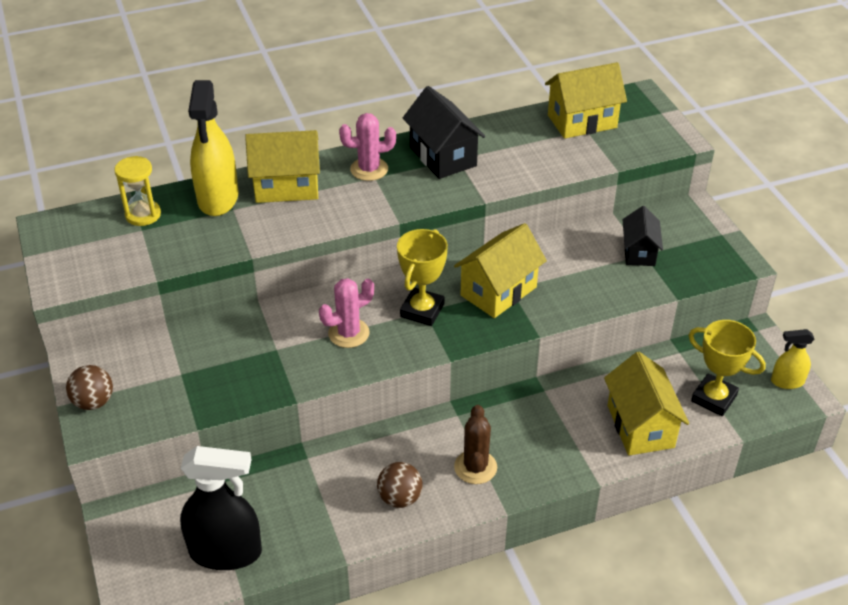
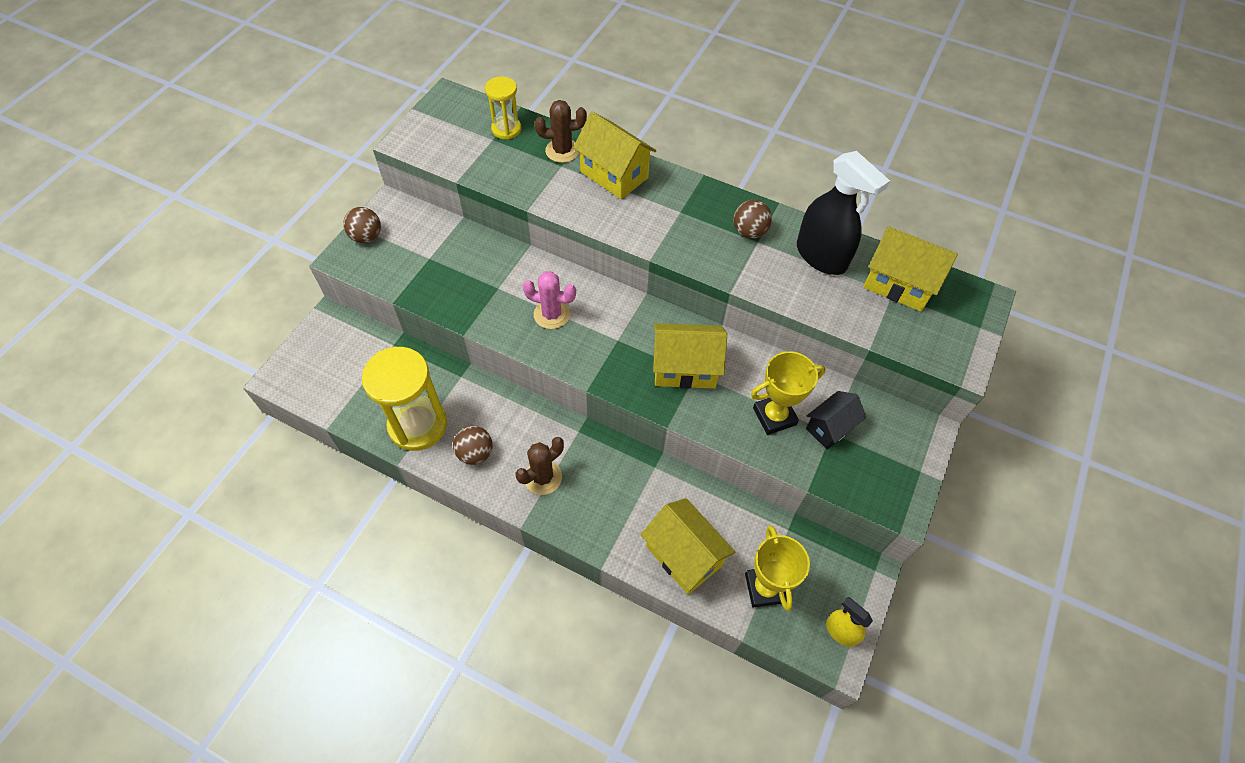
camera: 45 degrees right, 15 degrees up
black spray bottle [180,446,262,570] -> black spray bottle moved to [797,151,890,275]
yellow spray bottle [188,80,238,216] -> brown cactus [535,100,587,163]
pink cactus [339,113,396,181] -> none
yellow trophy [397,229,448,326] -> yellow trophy moved to [751,351,825,435]
black house [403,86,485,179] -> brown ball [733,200,772,239]
yellow house [604,352,689,455] -> yellow house turned 75 degrees counterclockwise [640,498,735,595]
none -> yellow hourglass [362,347,447,451]

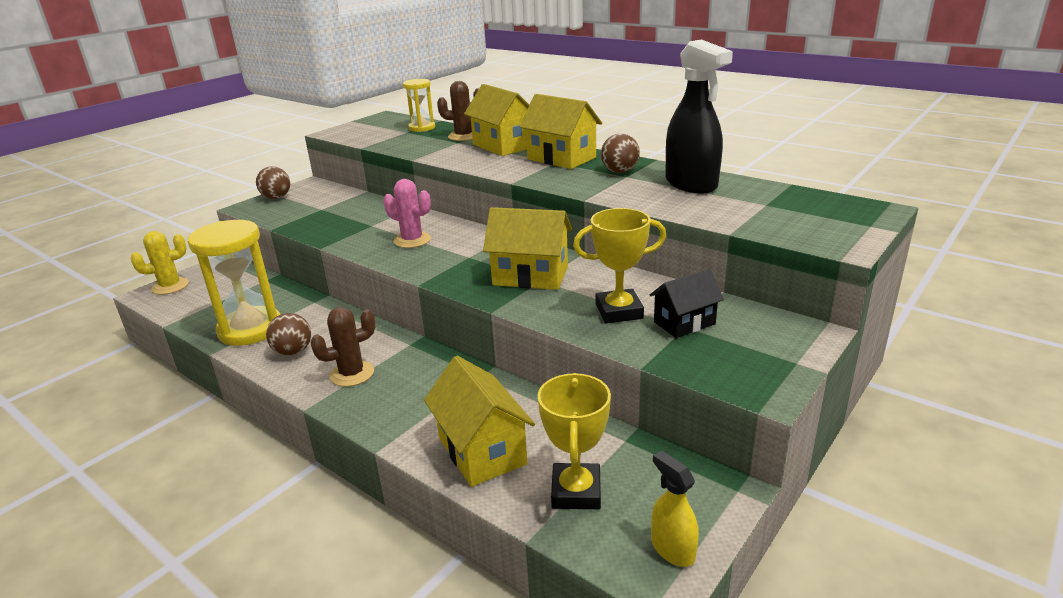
camera: 15 degrees right, 30 degrees down
yellow house [863,226,958,312] -> yellow house moved to [519,94,602,169]
none -> yellow cactus [131,231,189,295]

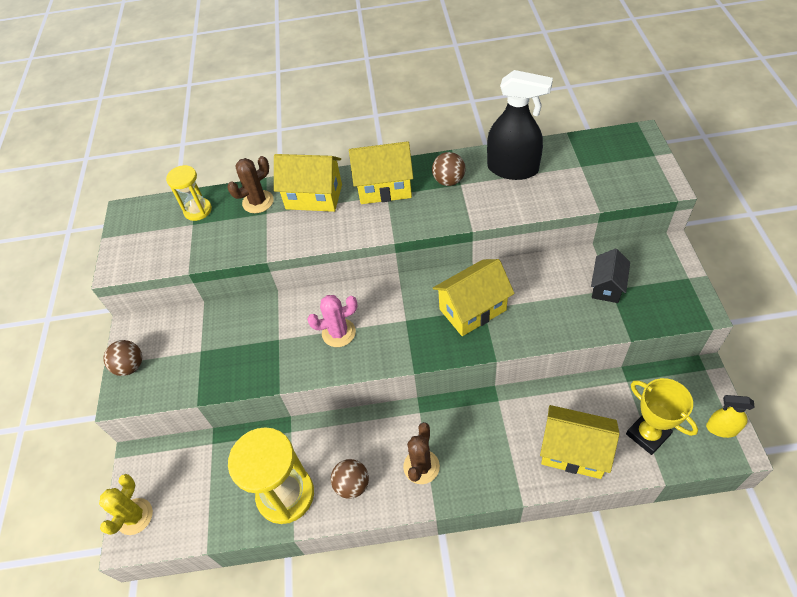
camera: 40 degrees left, 25 degrees up
yellow trophy [573,208,666,323] -> none

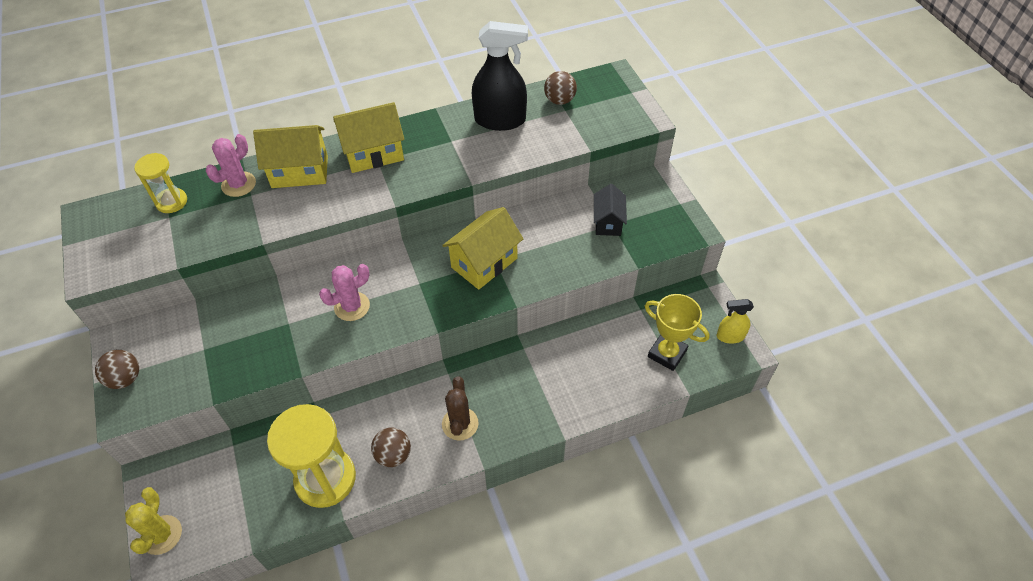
camera: 20 degrees left, 0 degrees up
brown cactus [227,156,274,213] -> pink cactus [206,134,256,197]
brown ball [432,152,465,186] -> brown ball moved to [544,71,577,105]
yellow house [540,405,619,479] -> none

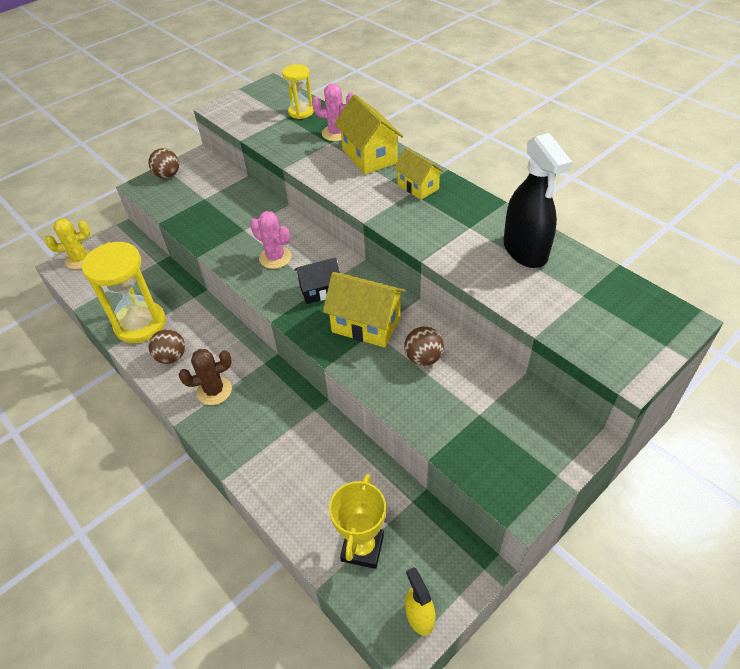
camera: 70 degrees right, 5 degrees down
yellow house [333,102,404,173] -> yellow house [394,148,444,200], size x0.65
brown ball [544,71,577,105] -> brown ball moved to [404,326,444,366]
black house [594,184,627,236] -> black house moved to [295,258,340,304]

